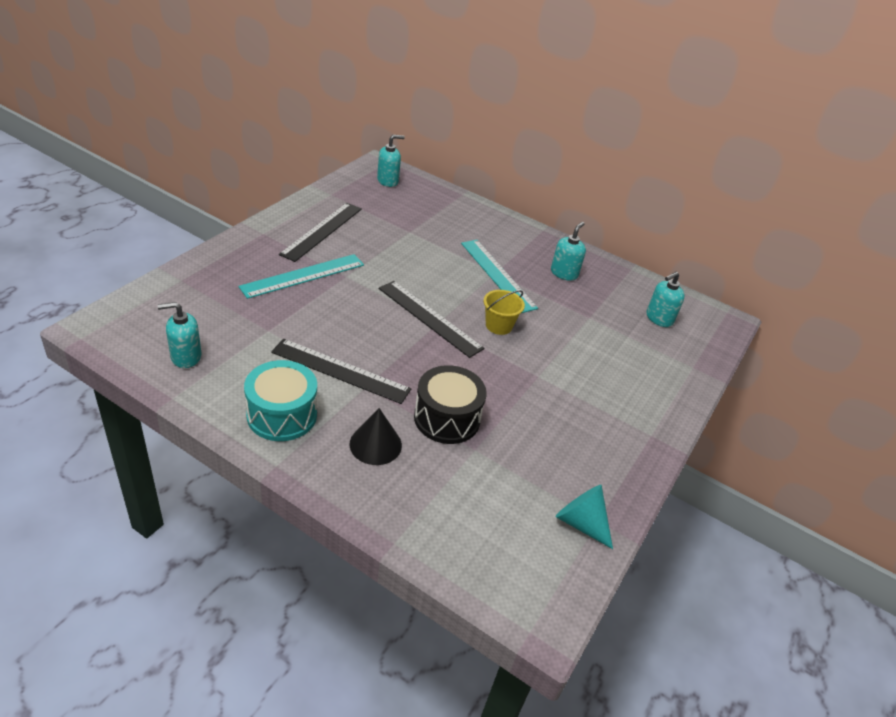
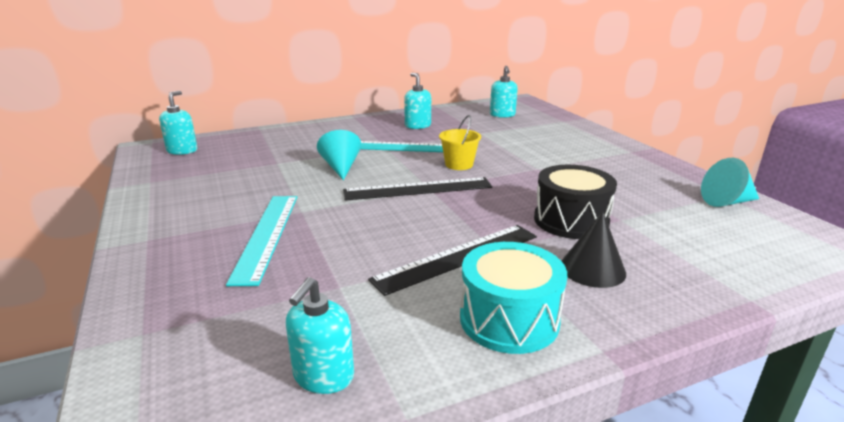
camera: 50 degrees left, 15 degrees down
black ruler [279,203,362,262] -> none
none -> turquoise cone [317,130,361,180]

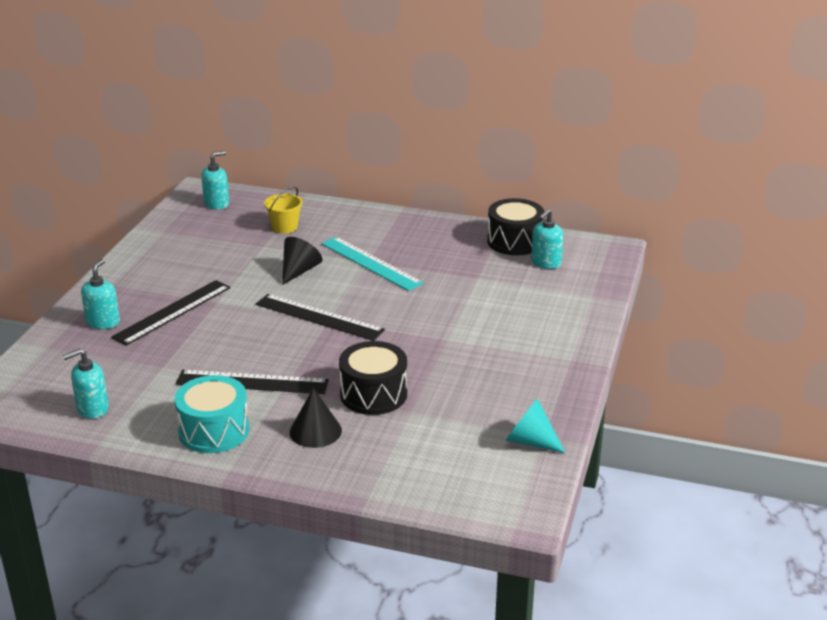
camera: 40 degrees right, 5 degrees up
turquoise ruler [226,196,297,286] -> black ruler [111,280,231,346]
turquoise cone [317,130,361,180] -> black cone [282,237,323,285]
turquoise soap dispenser [404,73,431,129] -> turquoise soap dispenser moved to [81,259,120,329]
yellow bucket [439,115,481,170] -> yellow bucket moved to [264,186,303,234]
none -> black drum [487,198,544,255]

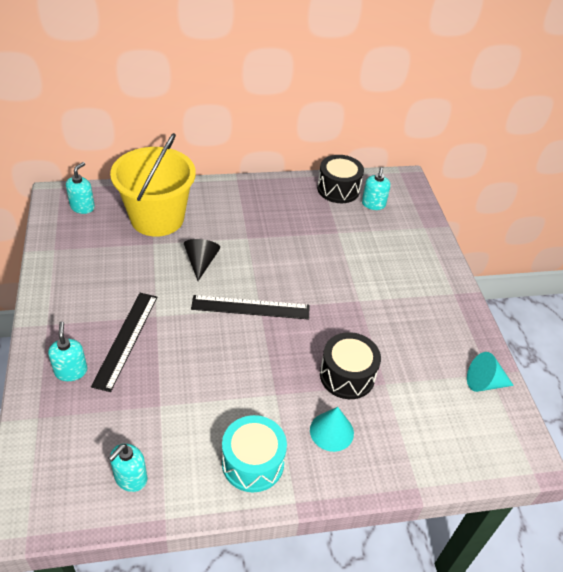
camera: 30 degrees left, 15 degrees up
black ruler [176,370,329,394] -> none
yellow bucket [264,186,303,234] -> yellow bucket [110,133,196,237], size x2.43
black cone [290,388,342,448] -> turquoise cone [310,407,354,452]
turquoise ruler [321,237,424,291] -> none

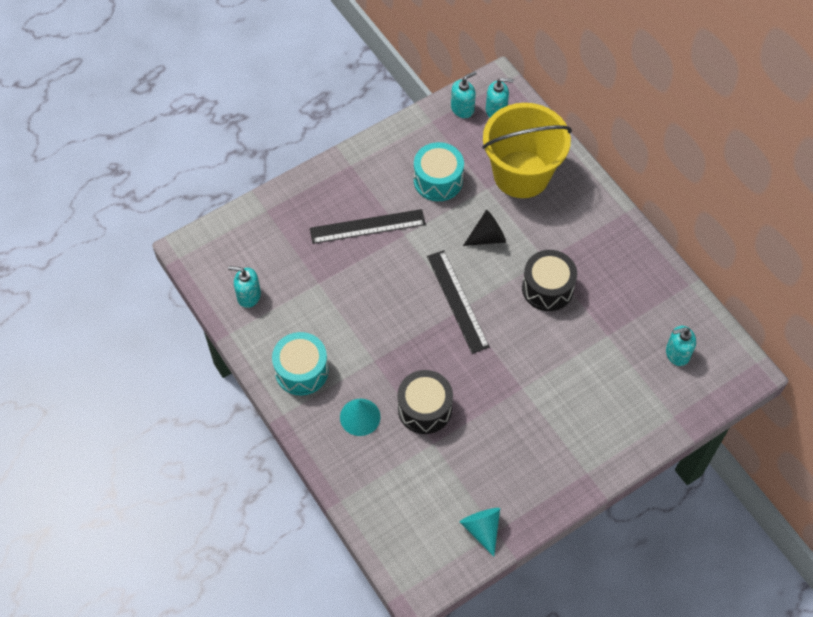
camera: 70 degrees right, 15 degrees up
turquoise soap dispenser [48,321,87,381] -> turquoise soap dispenser moved to [451,71,477,118]
black drum [317,155,364,203] -> black drum moved to [522,250,577,311]
none -> turquoise drum [414,142,464,201]

